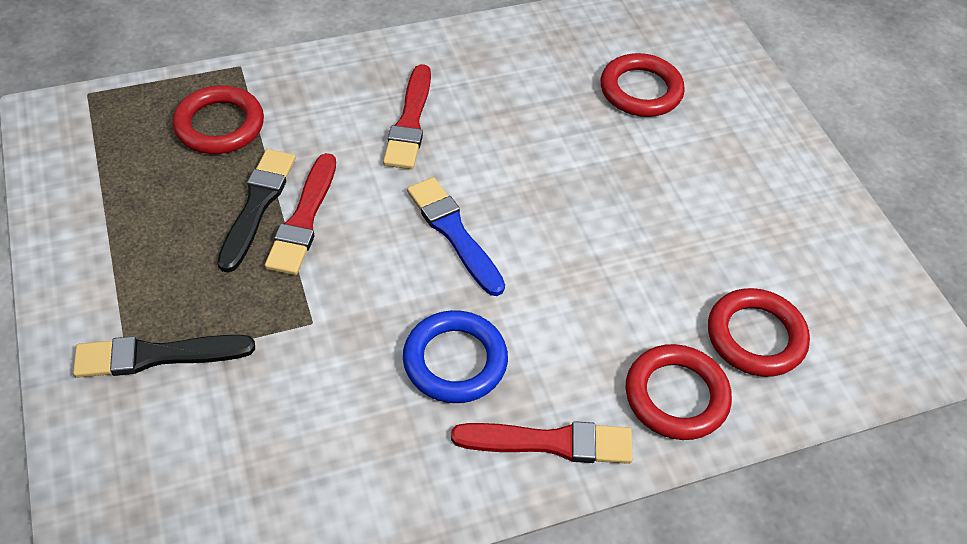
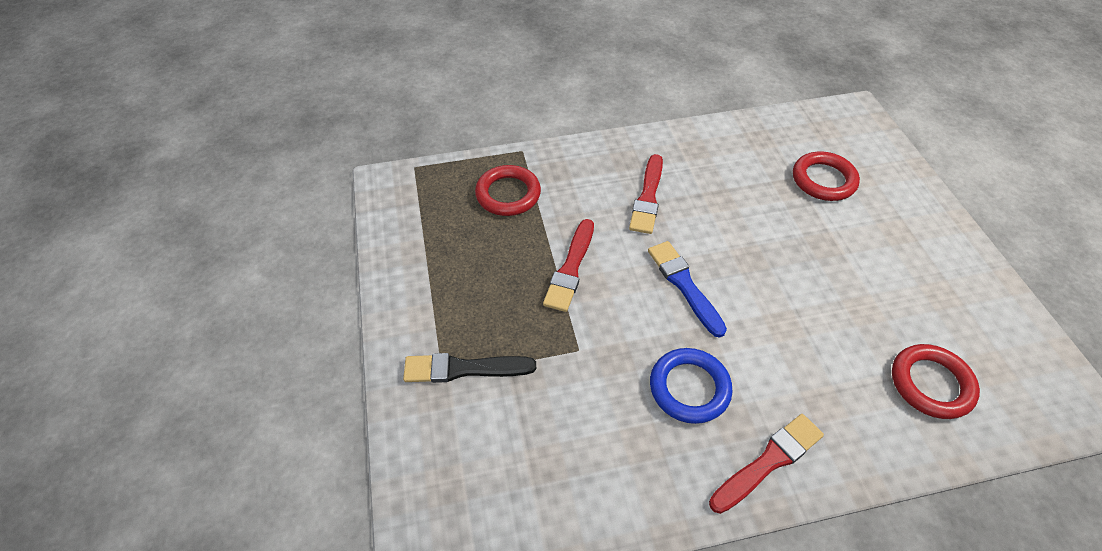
camera: 10 degrees right, 0 degrees up
black brush [217,149,296,272] -> none
red brush [451,421,633,464] -> red brush turned 45 degrees counterclockwise [709,414,824,514]
red ring [626,344,732,440] -> none

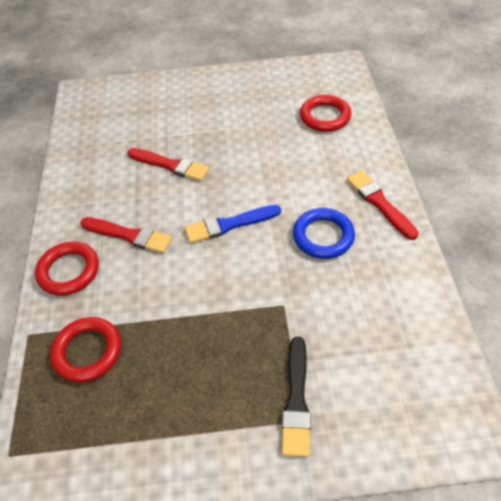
camera: 80 degrees left, 0 degrees up
red brush [543,219,594,312] -> red brush moved to [127,148,209,181]
red ring [793,152,860,201] -> red ring moved to [35,242,99,296]

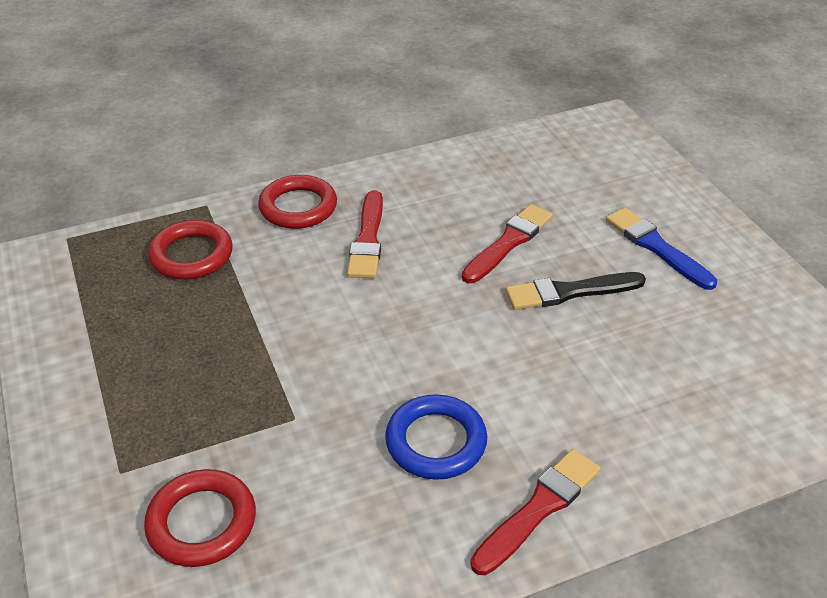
camera: 70 degrees right, 10 degrees down
red brush [127,148,209,181] -> red brush turned 150 degrees counterclockwise [462,204,553,283]
blue brush [185,205,281,243] -> blue brush moved to [606,207,717,290]
black brush [282,337,311,457] -> black brush moved to [505,272,646,310]
red ring [300,95,351,132] -> red ring moved to [144,469,256,567]

